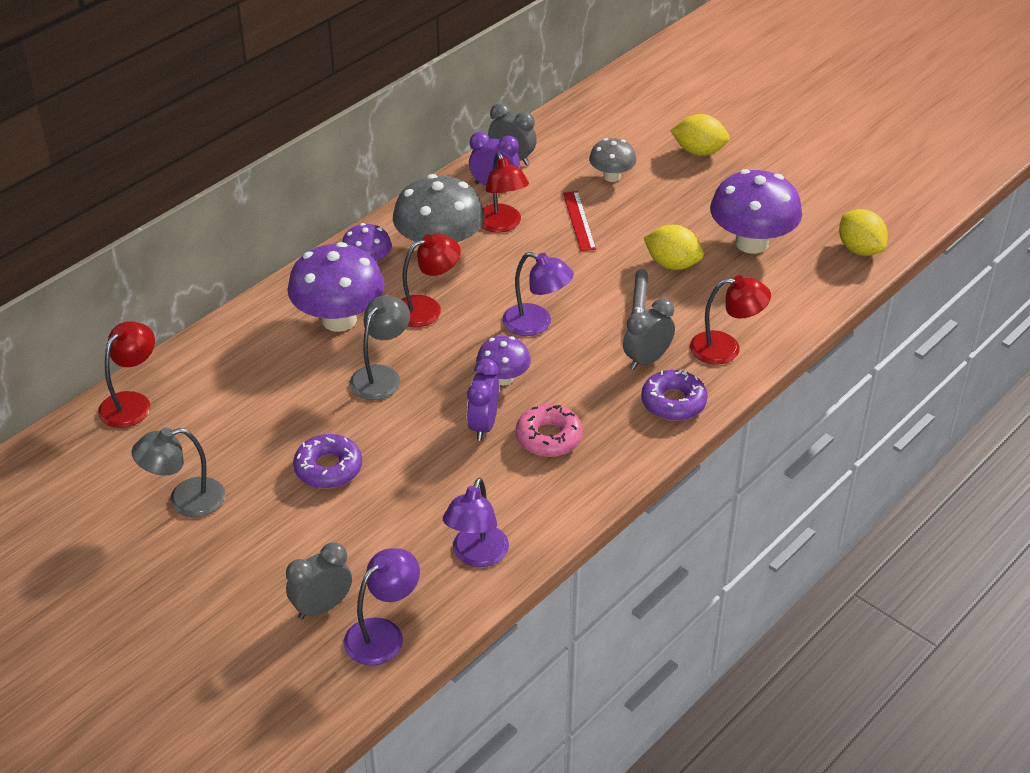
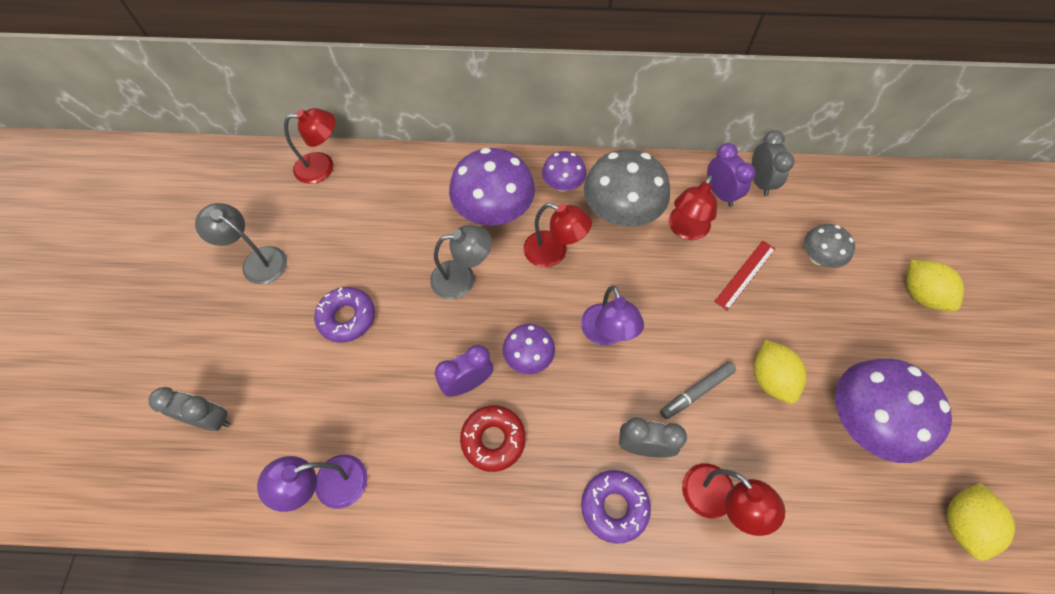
camera: 50 degrees right, 20 degrees up
purple lamp [344,548,420,665] -> none
pink donut [516,404,583,457] -> red donut [460,405,526,472]

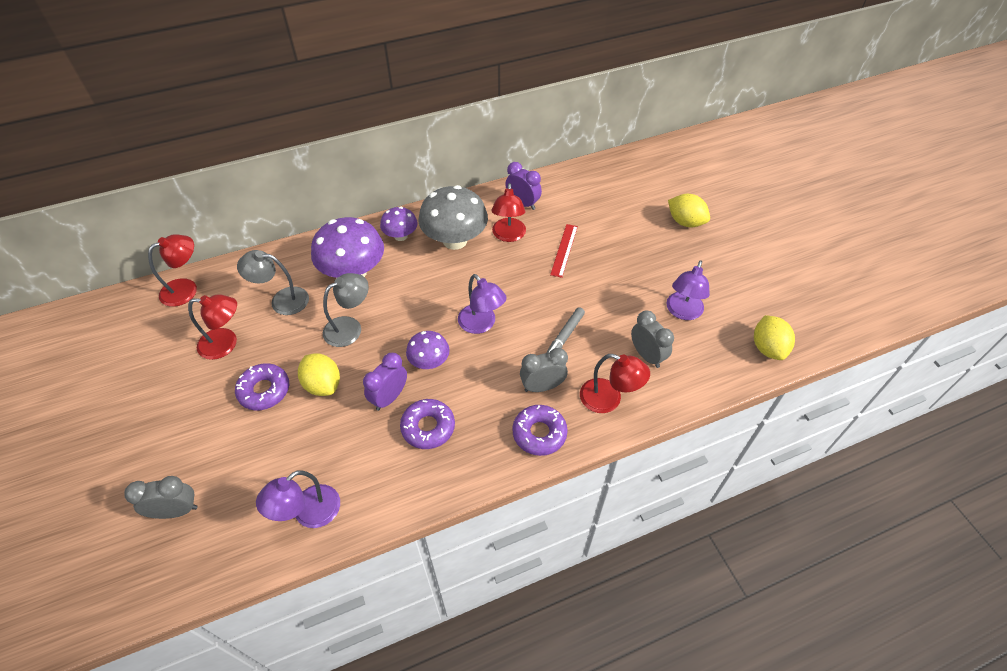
camera: 25 degrees left, 10 degrees down
grey lamp [195,203,287,284] -> grey lamp moved to [237,250,309,315]
red donut [460,405,526,472] -> purple donut [400,399,455,449]
red lamp [523,203,592,267] -> red lamp moved to [188,294,237,360]
grey clock [752,130,795,196] -> grey clock moved to [631,310,674,368]
yellow lemon [754,340,807,404] -> yellow lemon moved to [298,353,340,396]
grey mushroom [804,224,855,268] -> none
purple mushroom [835,359,952,463] -> purple lamp [666,261,710,320]

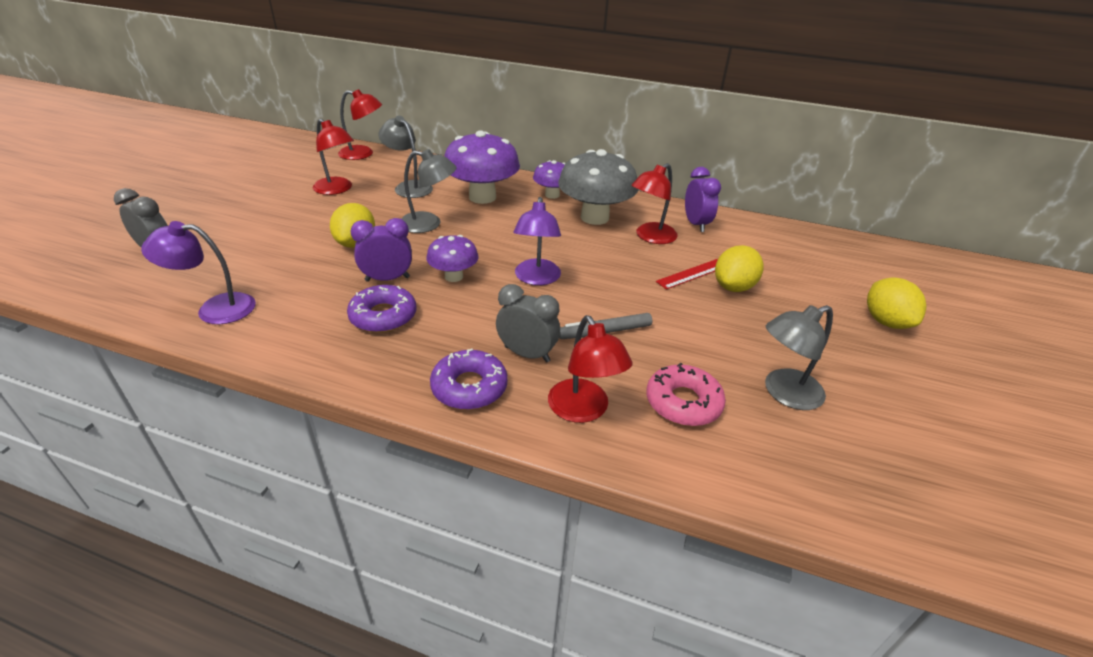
camera: 40 degrees right, 15 degrees down
purple donut [235,363,289,410] -> none
grey clock [631,310,674,368] -> pink donut [646,363,726,426]
purple lamp [666,261,710,320] -> grey lamp [765,305,833,410]
yellow lemon [754,315,795,360] -> yellow lemon moved to [715,245,763,292]

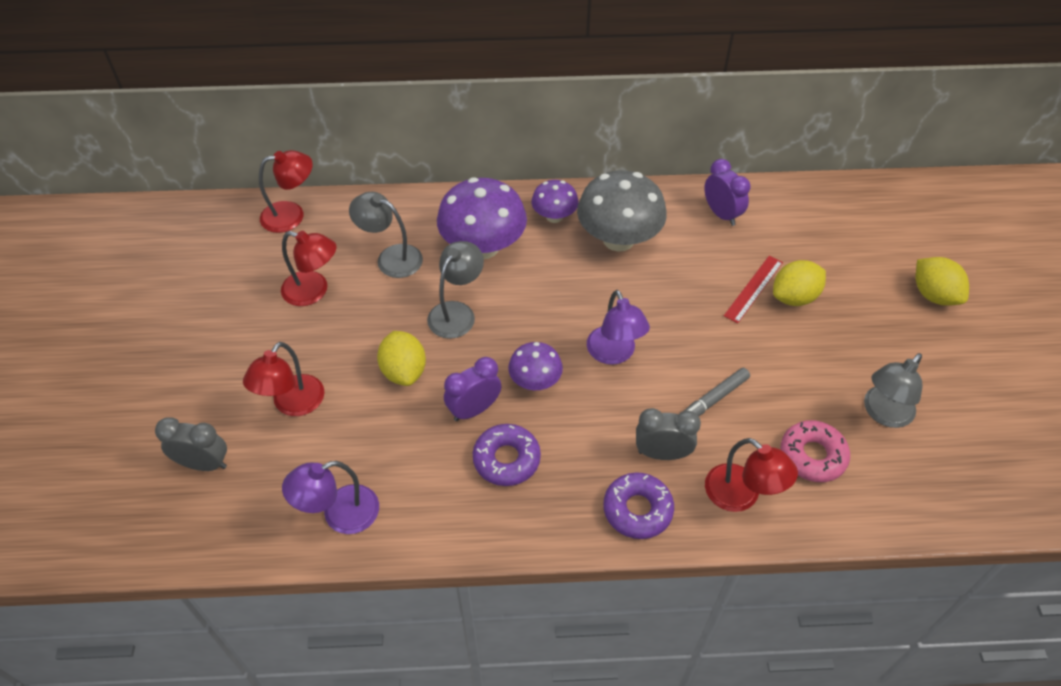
camera: 20 degrees left, 15 degrees up
grey lamp [401,149,456,233] -> grey lamp turned 45 degrees counterclockwise [427,241,484,339]
red lamp [631,163,678,244] -> red lamp moved to [243,342,324,416]
yellow lemon [715,245,763,292] -> yellow lemon turned 45 degrees clockwise [773,260,826,306]

